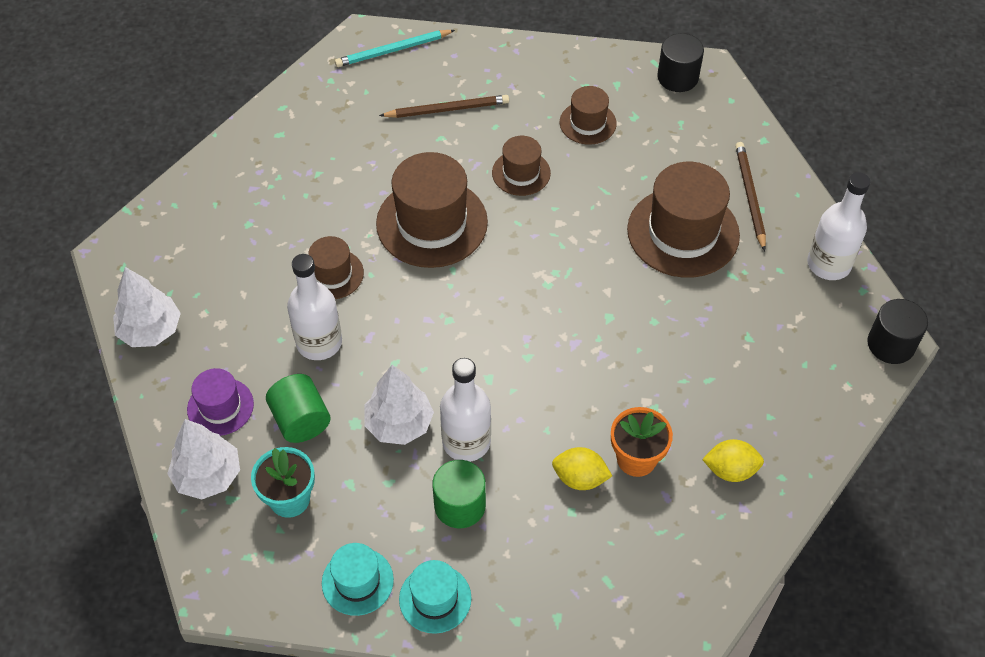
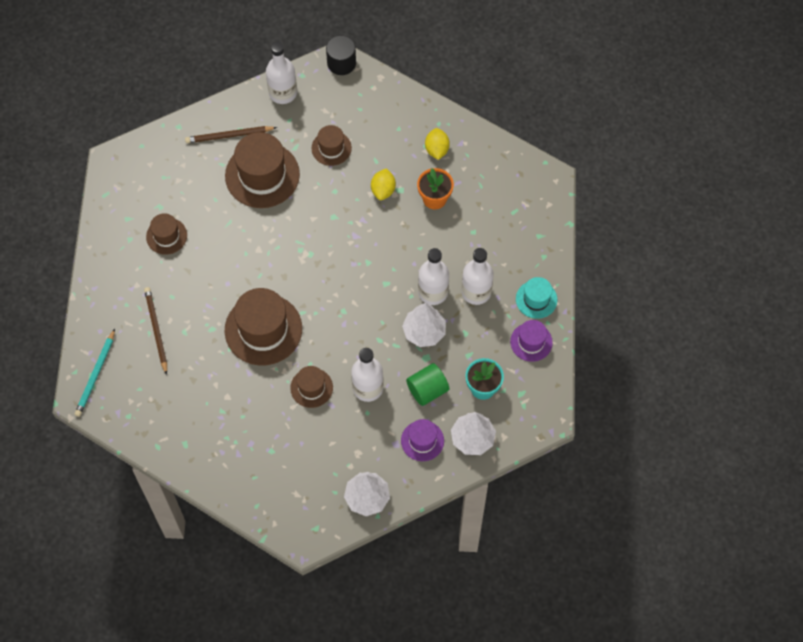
camera: 95 degrees left, 10 degrees up
turquoise hat [322,543,394,616] -> purple hat [510,320,553,362]
turquoise pencil [335,30,455,67] -> turquoise pencil turned 45 degrees clockwise [74,329,115,417]
green cylinder [432,460,486,528] -> white bottle [461,248,494,305]
brown hat [492,136,551,196] -> brown hat moved to [312,125,352,166]
yellow lemon [552,447,612,490] -> yellow lemon moved to [371,168,396,200]
black cylinder [657,33,704,92] -> none

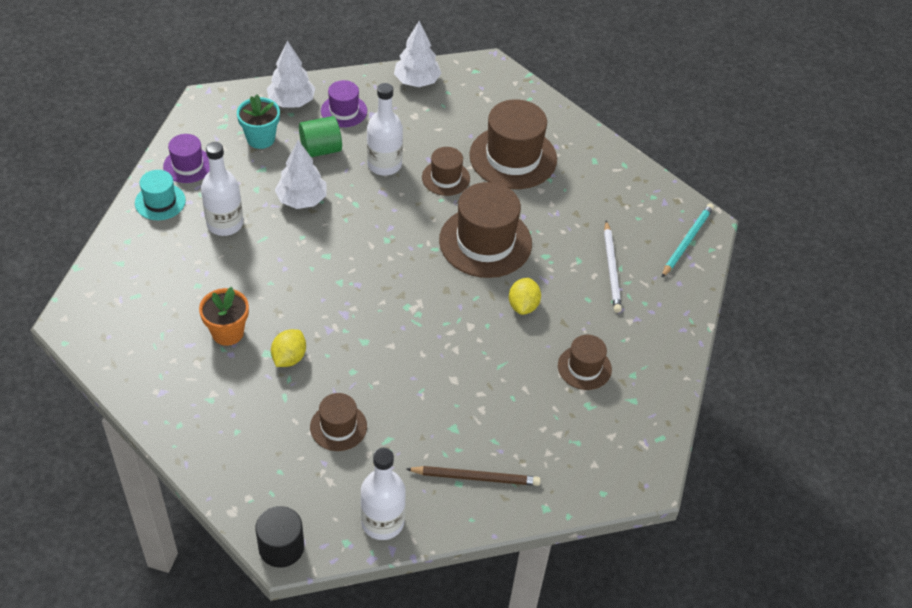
camera: 170 degrees left, 15 degrees down
brown pencil [144,287,167,375] -> white pencil [604,221,622,313]
brown hat [225,132,300,208] -> brown hat moved to [469,99,557,189]
white bottle [418,248,449,305] -> none
yellow lemon [425,128,450,160] -> yellow lemon moved to [509,278,541,315]

